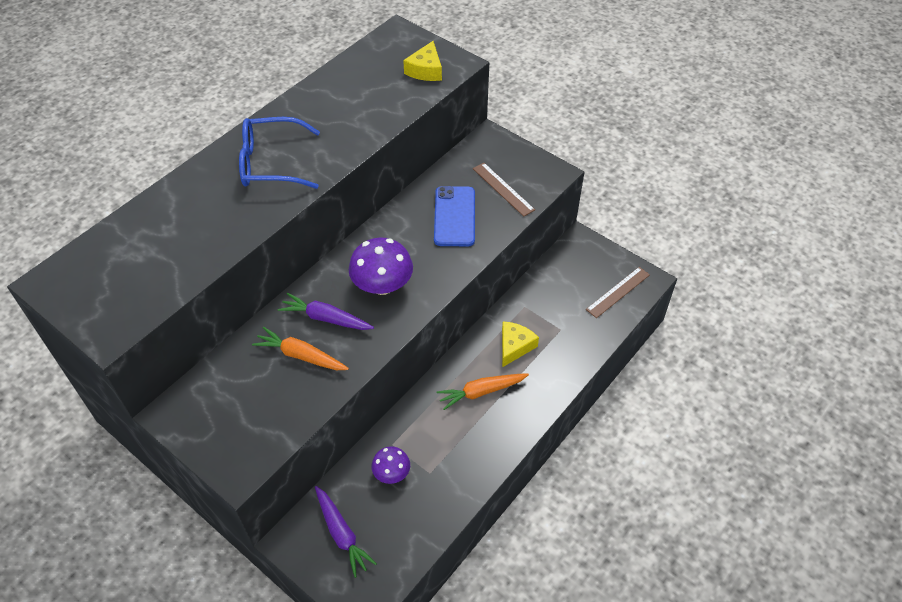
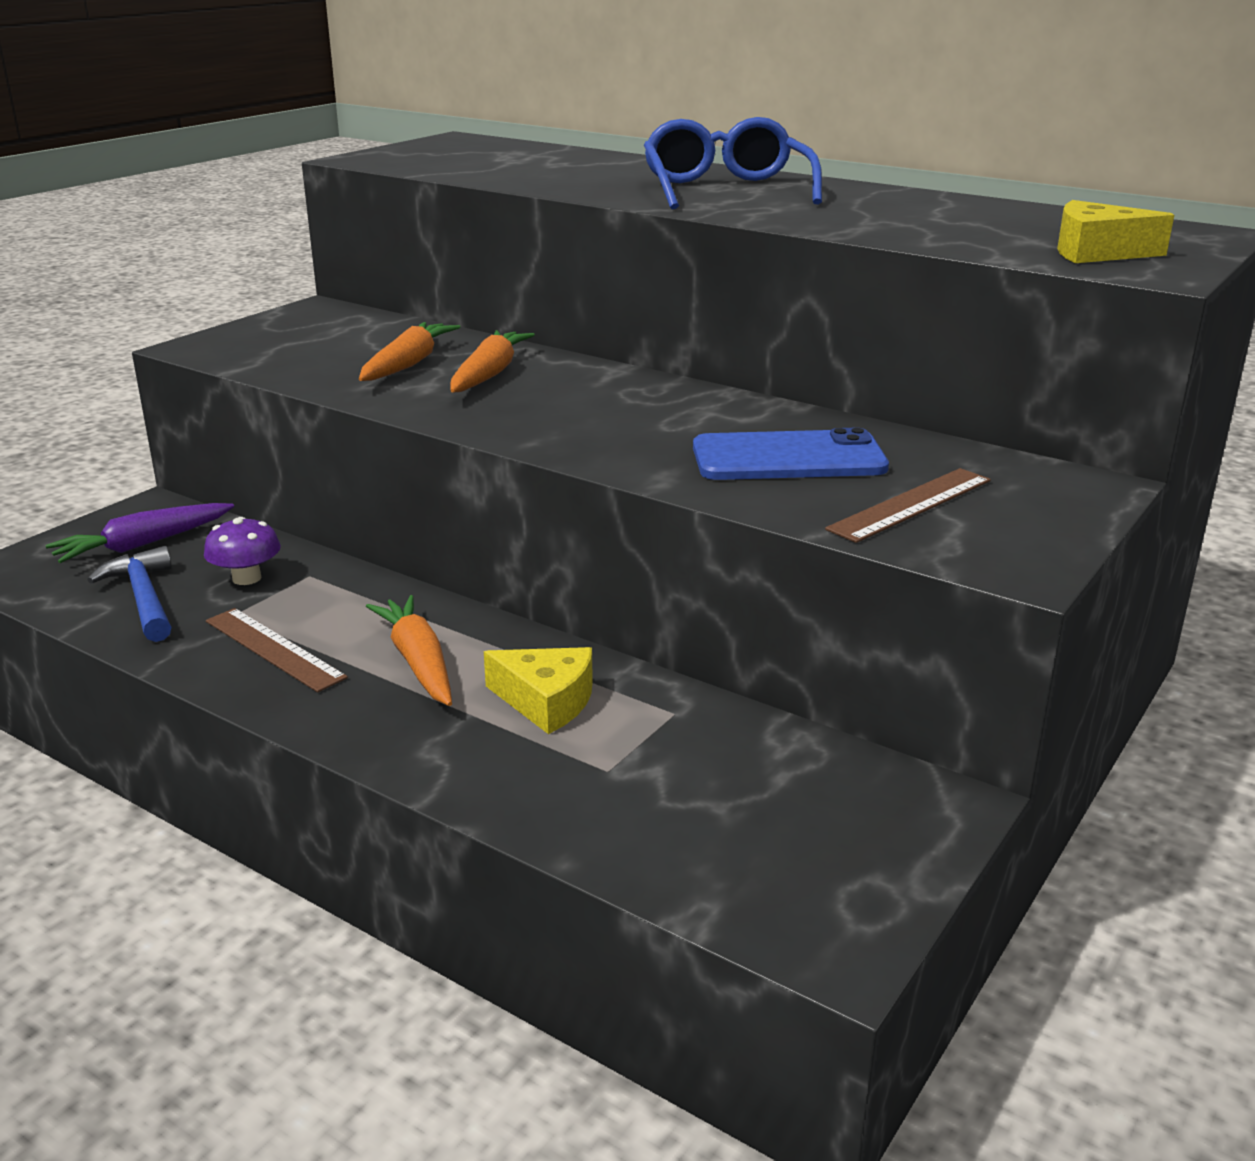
camera: 85 degrees right, 25 degrees down
purple carrot [278,293,374,330] -> orange carrot [450,330,535,393]
purple mushroom [349,238,413,295] -> none
brown ruler [586,267,650,318] -> brown ruler moved to [206,608,348,692]
none -> blue hammer [87,546,172,642]

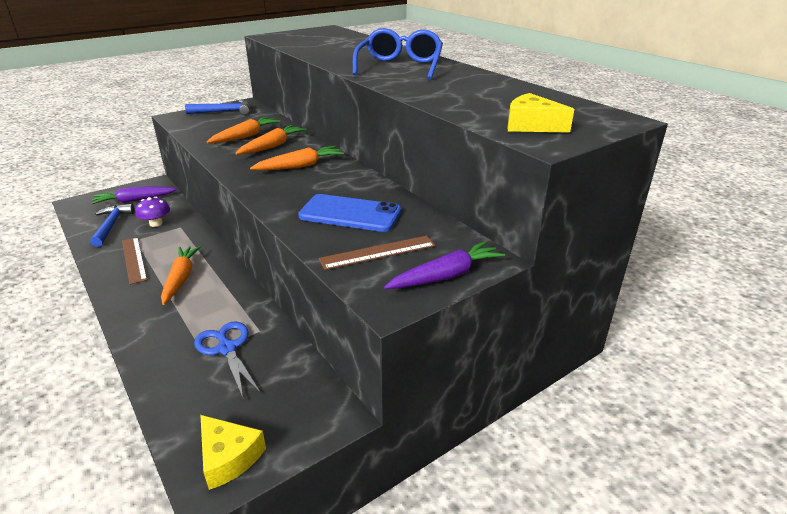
camera: 20 degrees right, 5 degrees up
yellow cheese [484,647,593,734] -> yellow cheese moved to [200,415,266,490]
none -> blue hammer [185,100,250,115]
none -> blue scissors [194,321,261,398]
none -> orange carrot [250,146,344,171]
none -> purple carrot [384,241,505,289]

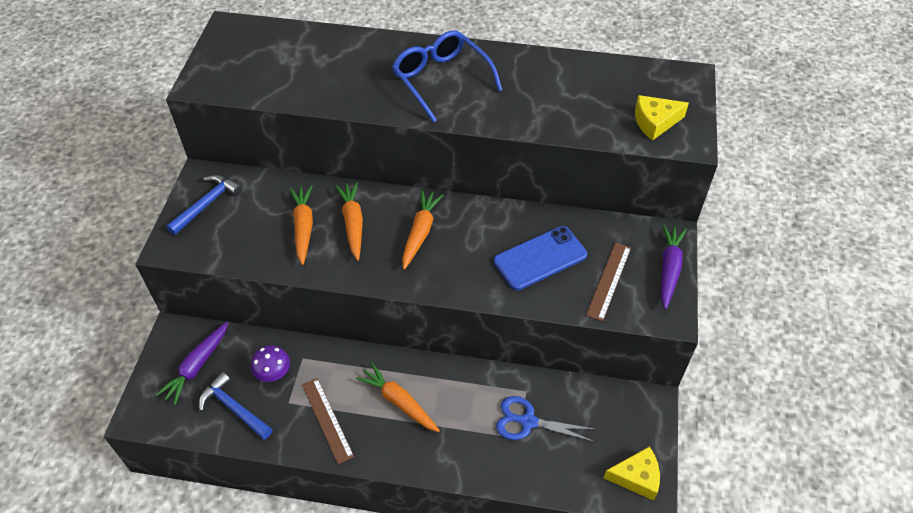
camera: 45 degrees left, 20 degrees up
brown ruler [122,237,147,285] -> brown ruler turned 45 degrees clockwise [302,378,354,464]

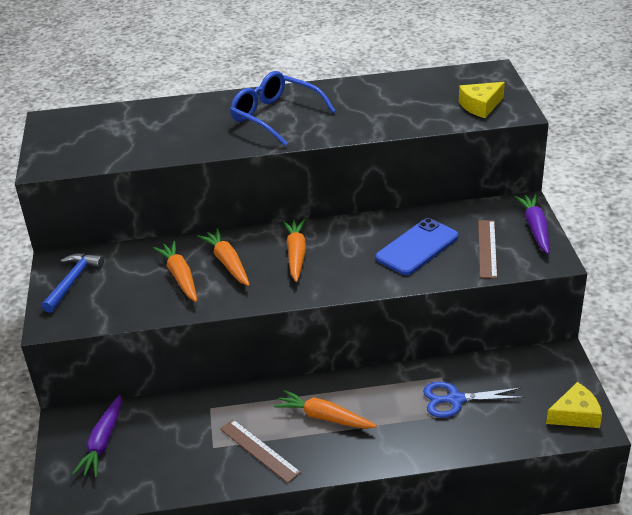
camera: 15 degrees left, 15 degrees down
blue hammer [199,372,272,440] -> none
purple mushroom [251,345,290,382] -> none

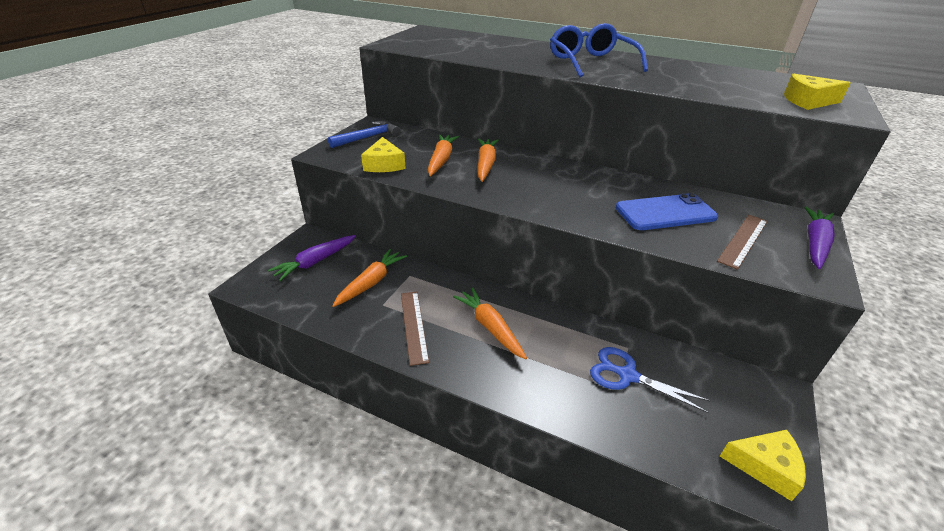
camera: 30 degrees right, 0 degrees up
orange carrot [283,219,306,282] -> orange carrot moved to [332,249,407,307]
none -> yellow cheese [361,137,406,172]

